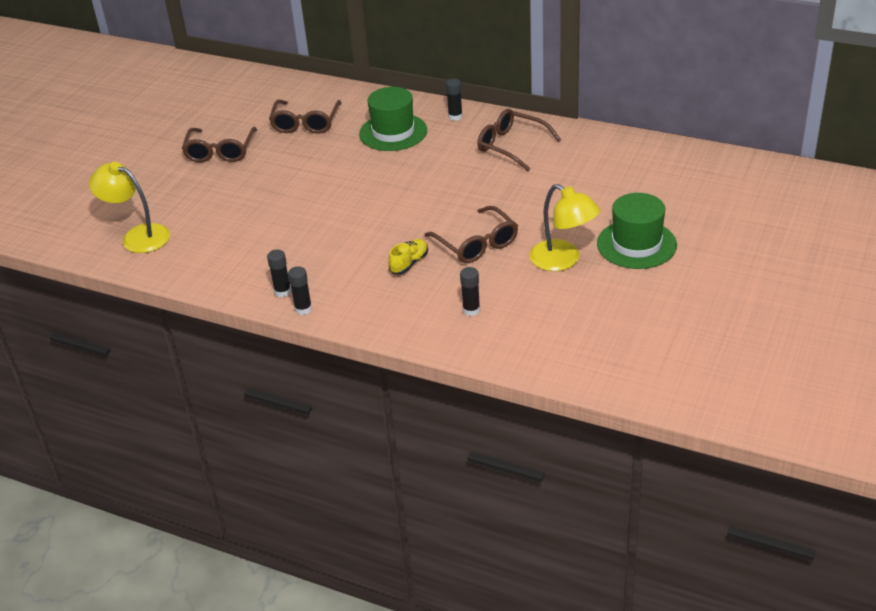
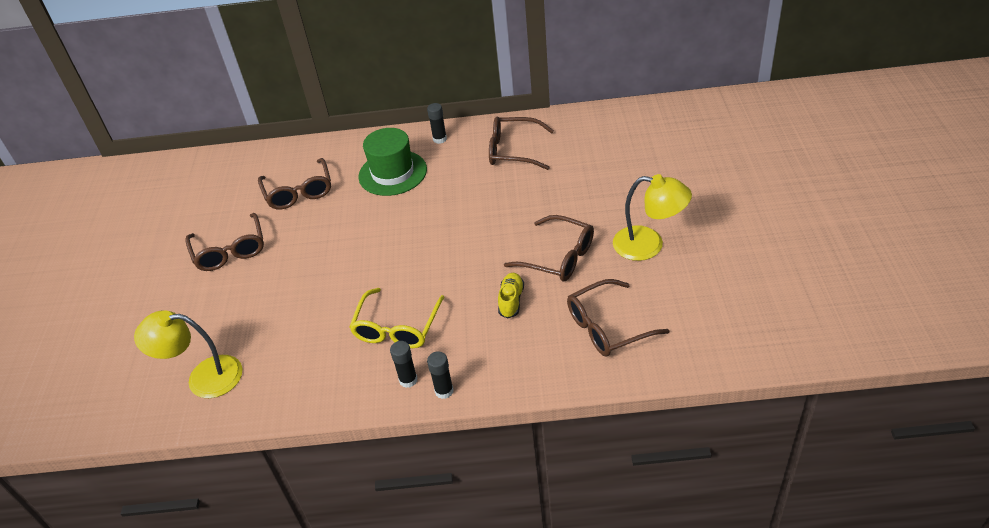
camera: 25 degrees left, 5 degrees up
black glue stick [460,267,480,316] -> brown glasses [567,279,670,357]
green hat [597,193,677,269] -> none
none -> yellow glasses [349,288,445,348]

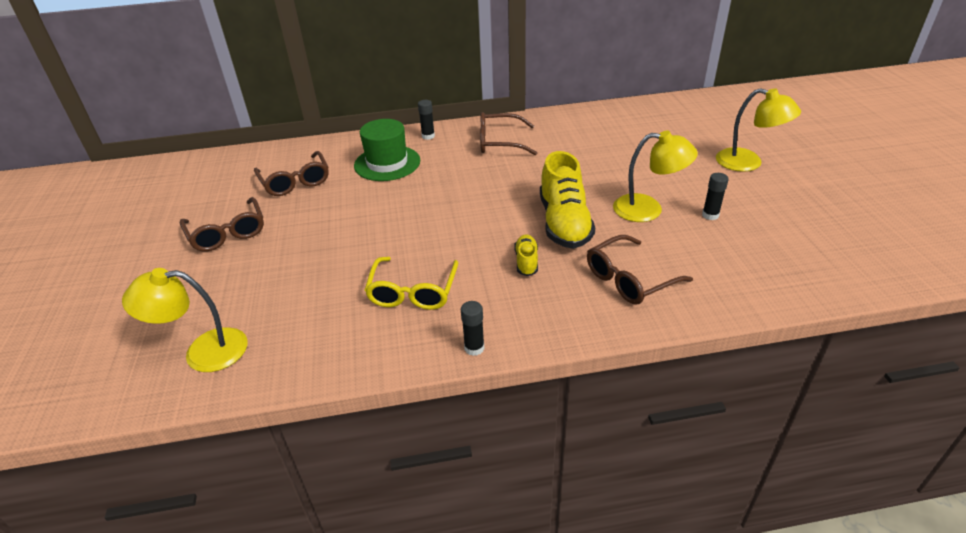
camera: 10 degrees left, 5 degrees down
black glue stick [390,341,418,388] -> black glue stick moved to [702,173,729,220]
brown glasses [504,215,594,281] -> yellow shoe [540,151,595,249]
none -> yellow lamp [716,88,801,172]

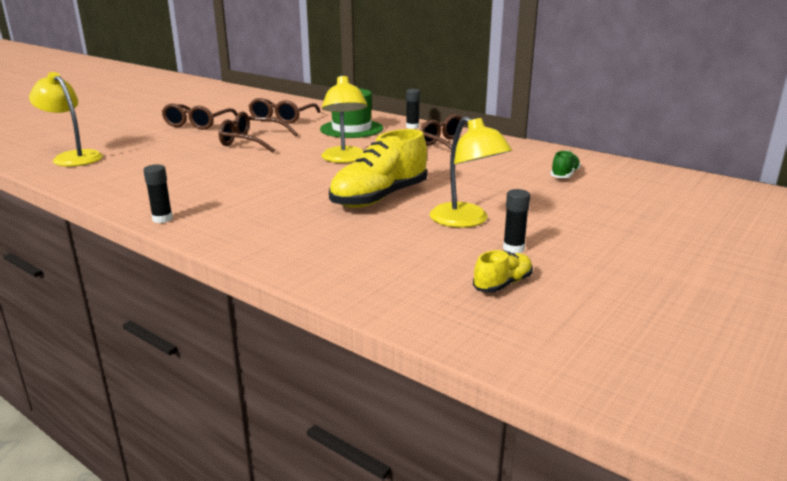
camera: 45 degrees right, 15 degrees down
yellow glasses [365,257,458,310] -> none
yellow shoe [514,234,538,276] -> yellow shoe moved to [473,250,533,293]
brown glasses [587,235,693,305] -> brown glasses moved to [219,111,298,153]
yellow lamp [716,88,801,172] -> yellow lamp moved to [321,75,368,163]
none -> green shoe [550,150,581,178]

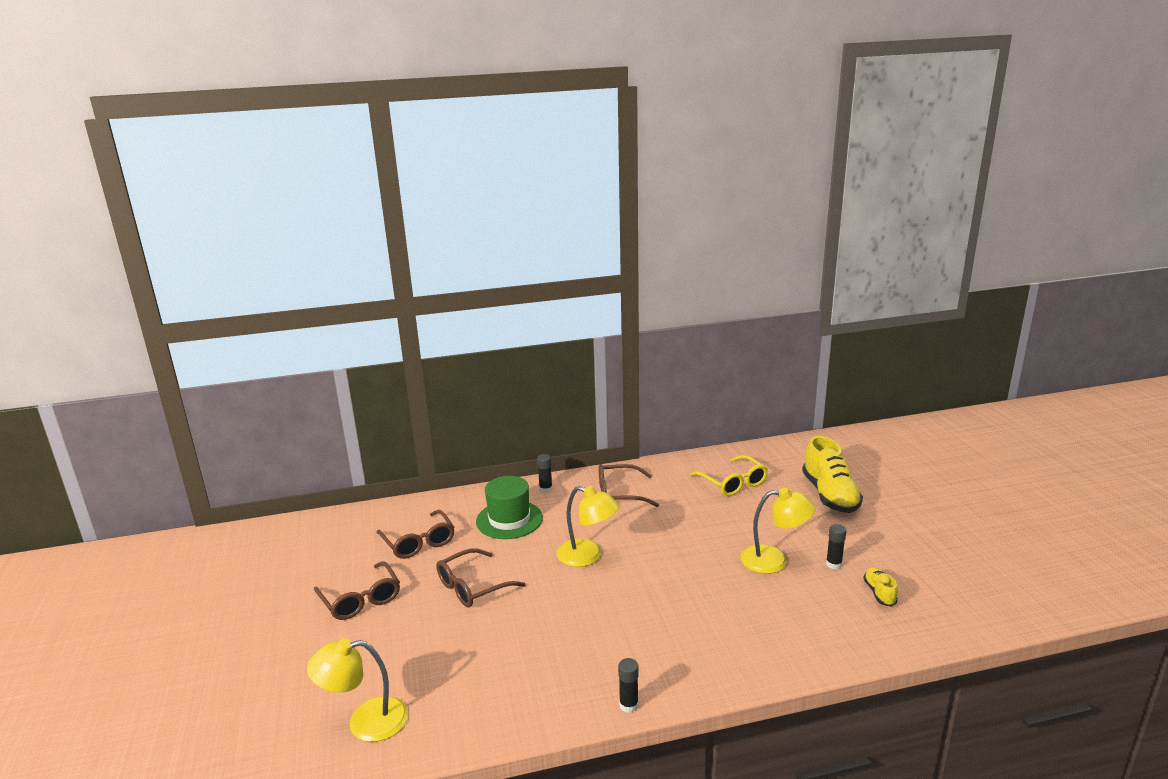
camera: 50 degrees left, 0 degrees up
yellow shoe [329,129,427,208] -> yellow shoe moved to [802,436,863,513]
green shoe [550,150,581,178] -> yellow glasses [690,455,768,496]

